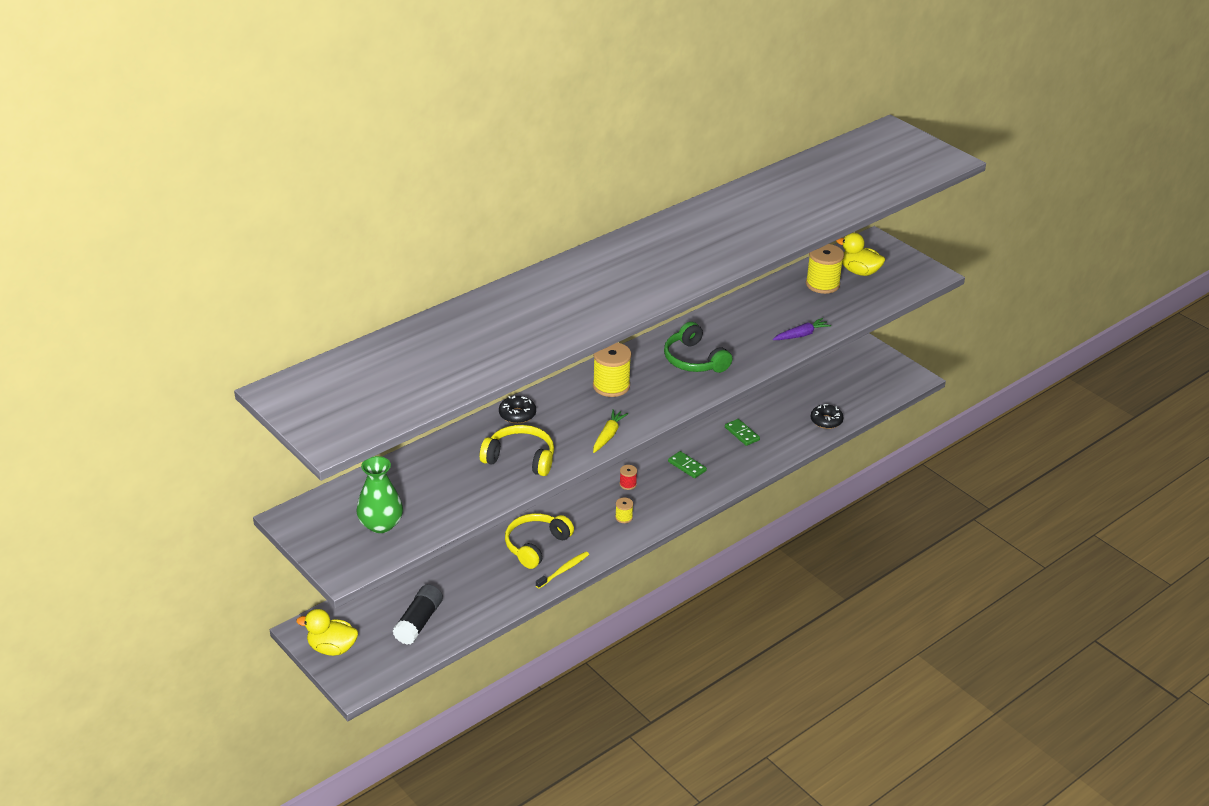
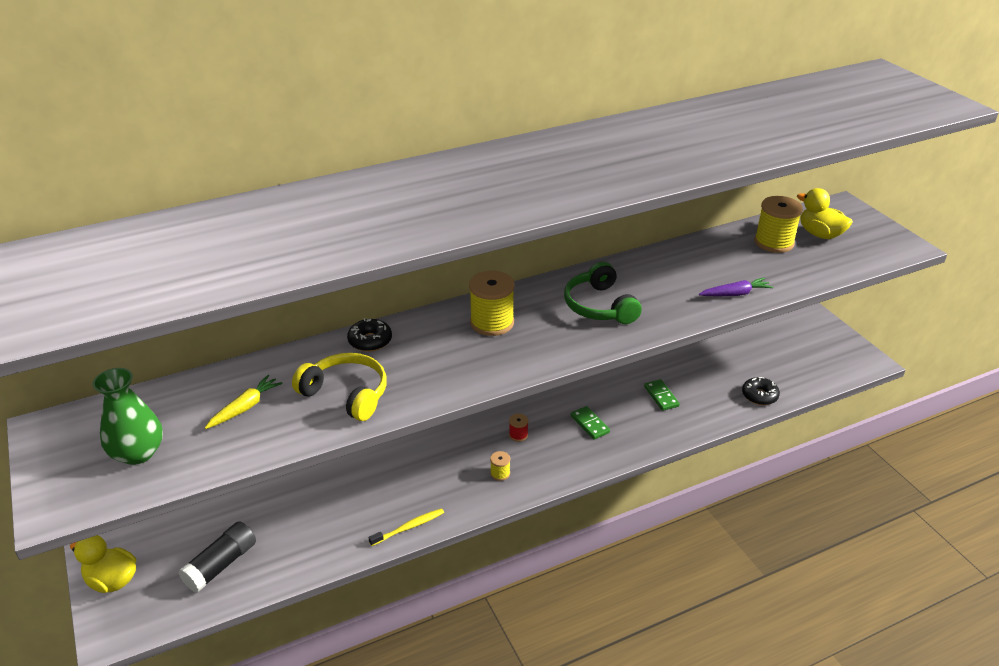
camera: 15 degrees right, 0 degrees up
yellow headphones [505,513,574,569] -> none
yellow carrot [593,409,628,453] -> yellow carrot moved to [205,375,283,429]

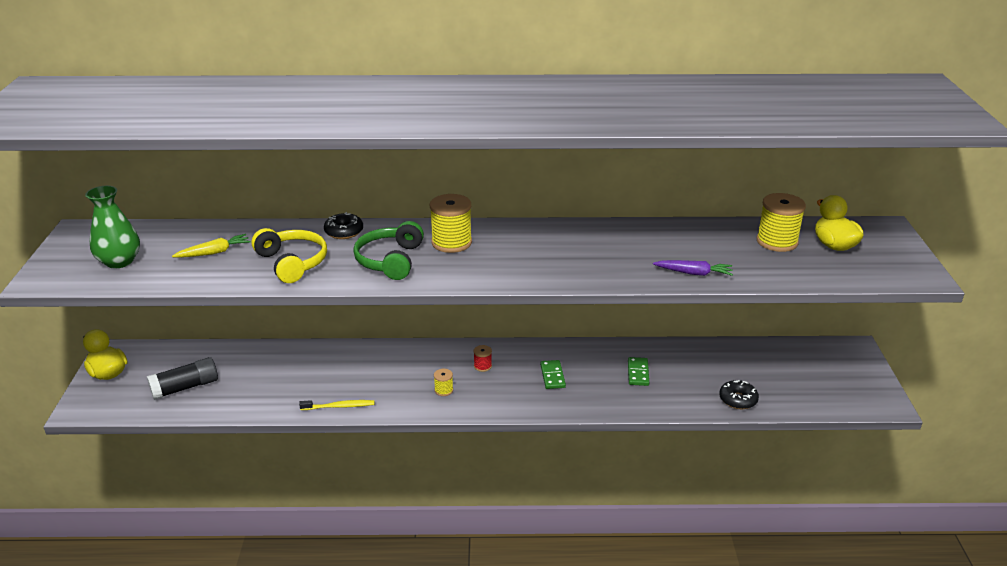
camera: 25 degrees right, 5 degrees down
green headphones [564,262,642,324] -> green headphones moved to [353,221,424,280]

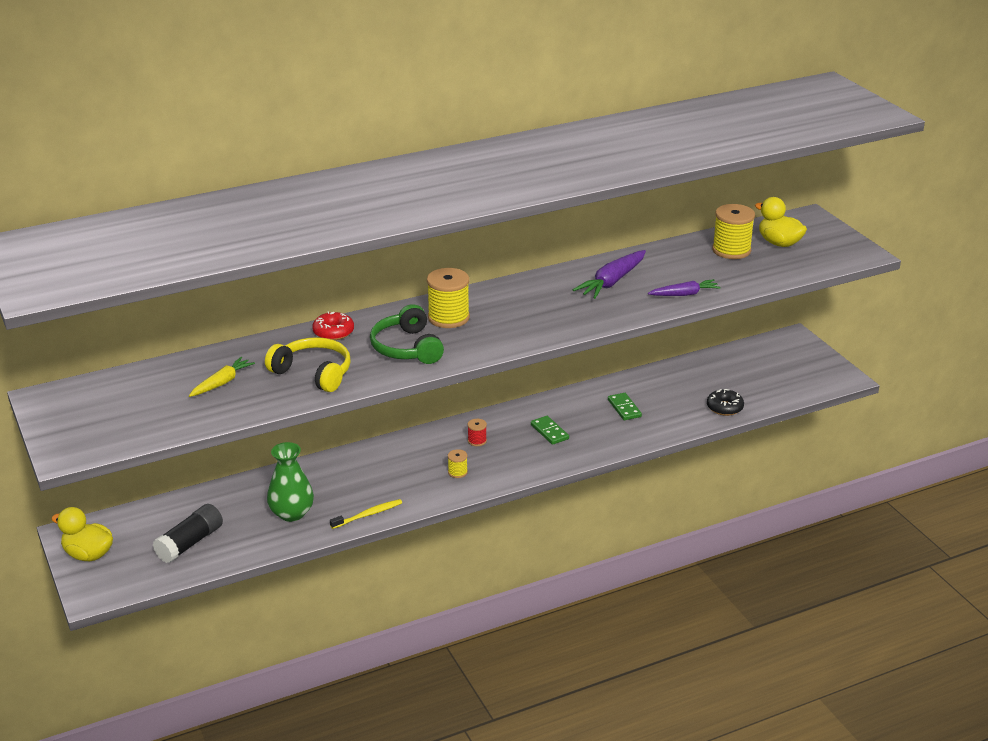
camera: 25 degrees left, 0 degrees up
green vase [85,186,140,268] -> green vase moved to [267,442,314,522]
black donut [324,212,363,239] -> red donut [312,311,354,340]
none -> purple carrot [573,250,646,299]

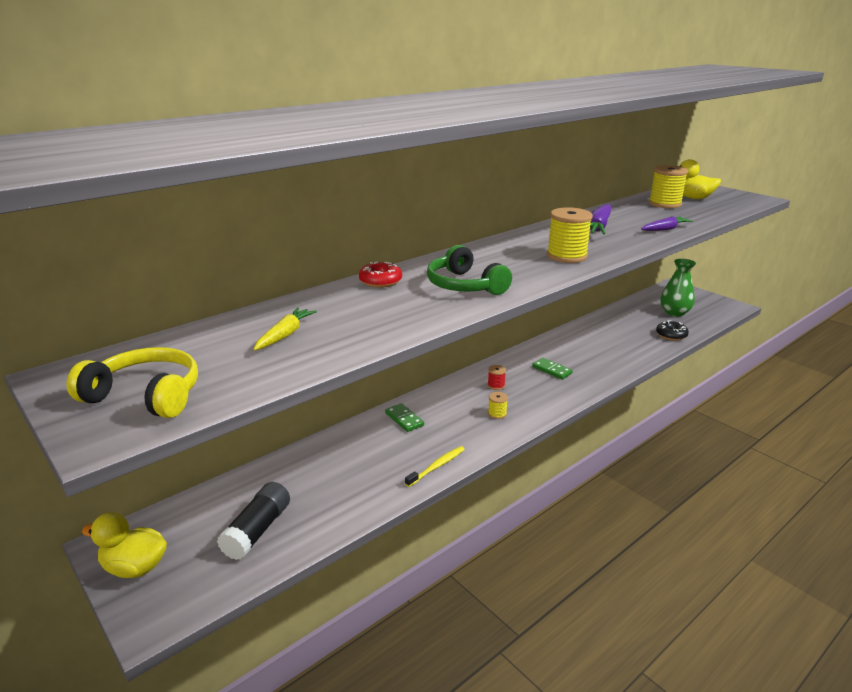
camera: 15 degrees left, 5 degrees down
yellow headphones [265,337,351,392] -> yellow headphones moved to [66,347,198,418]
green vase [267,442,314,522] -> green vase moved to [660,259,696,317]
yellow spool [427,268,470,328] -> yellow spool moved to [547,207,593,263]
green domino [608,393,642,420] -> green domino moved to [385,403,424,432]

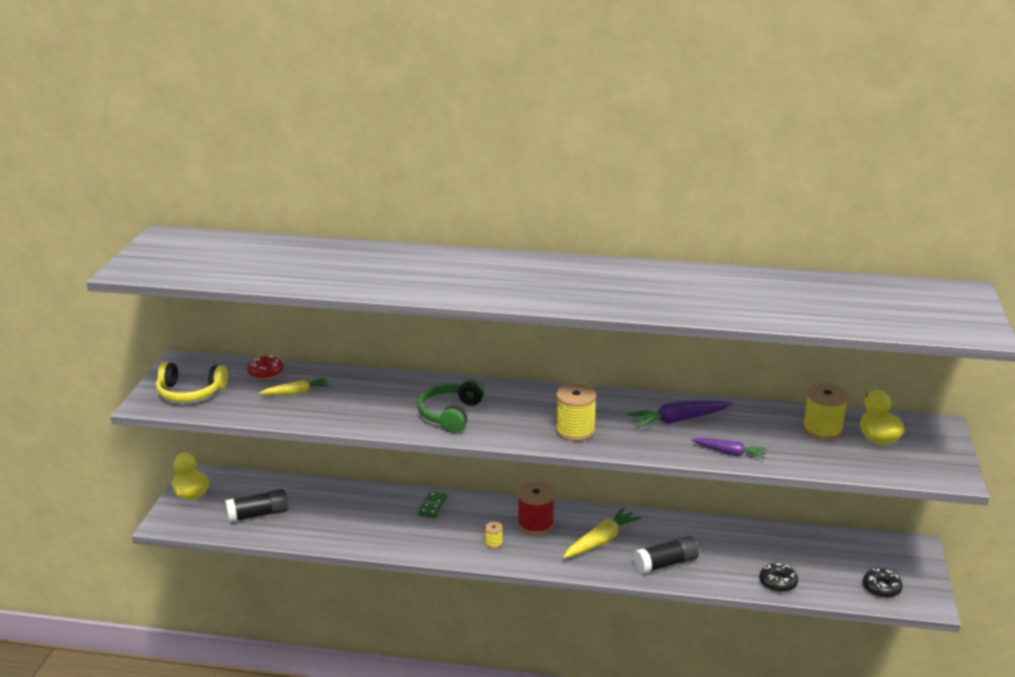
camera: 50 degrees right, 0 degrees up
yellow headphones [66,347,198,418] -> yellow headphones turned 120 degrees clockwise [156,362,228,402]
red donut [359,261,402,288] -> red donut moved to [247,355,284,379]
yellow toothbrush [405,446,465,487] -> none
red spool [488,365,506,390] -> red spool [518,482,555,535], size x2.06
green domino [532,358,573,380] -> yellow carrot [563,508,641,558]
green vase [660,259,696,317] -> none
none -> black glue stick [633,536,699,574]
none -> black donut [863,568,903,598]

